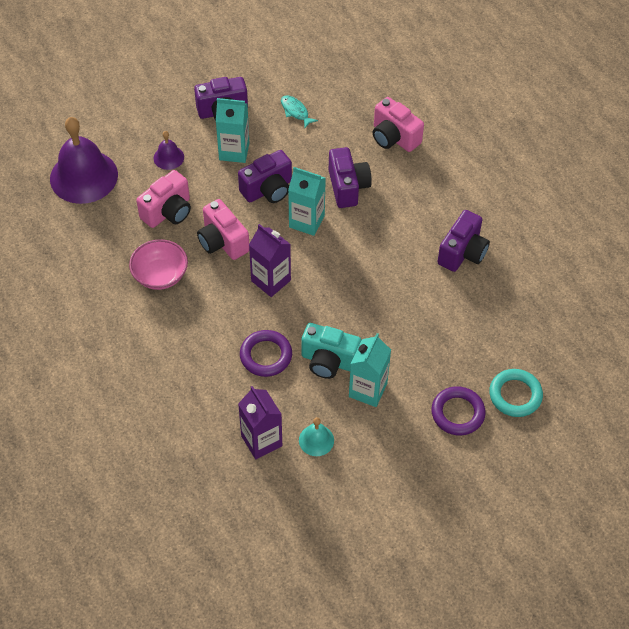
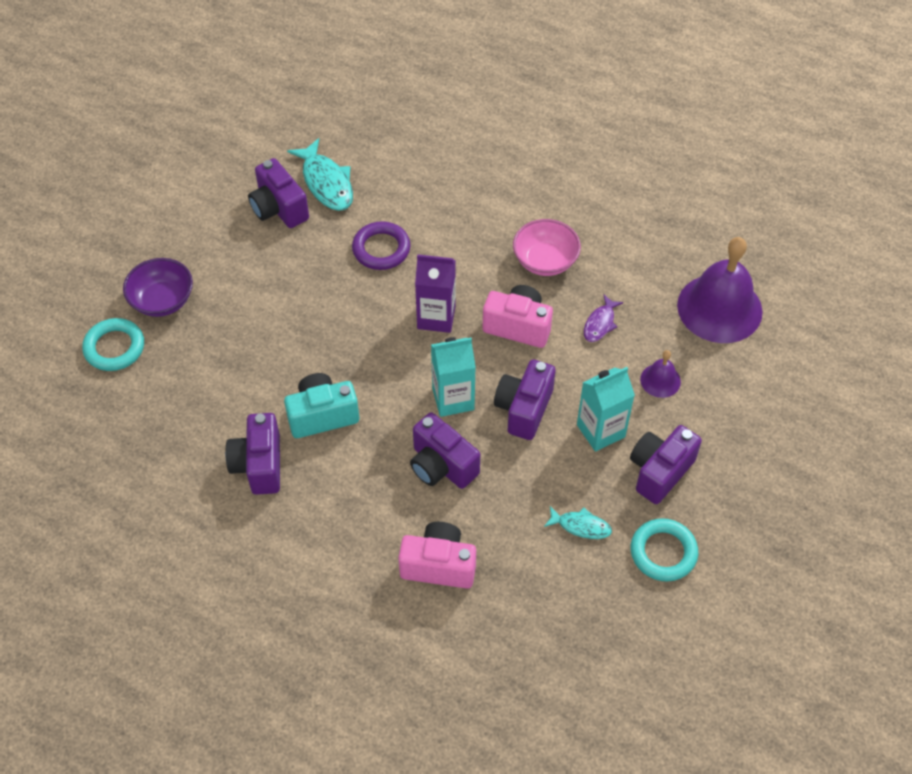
camera: 145 degrees right, 0 degrees up
pink camera [136,170,191,228] -> purple fish [584,295,623,342]
purple carton [238,386,282,459] -> turquoise fish [287,138,353,211]
turquoise bell [299,417,334,456] -> purple camera [248,158,309,228]
turquoise camera [301,323,362,379] -> turquoise camera moved to [284,373,359,438]
turquoise carton [349,333,391,407] -> none
purple ring [431,386,486,436] -> purple bowl [123,258,193,317]
none -> turquoise ring [631,518,698,581]

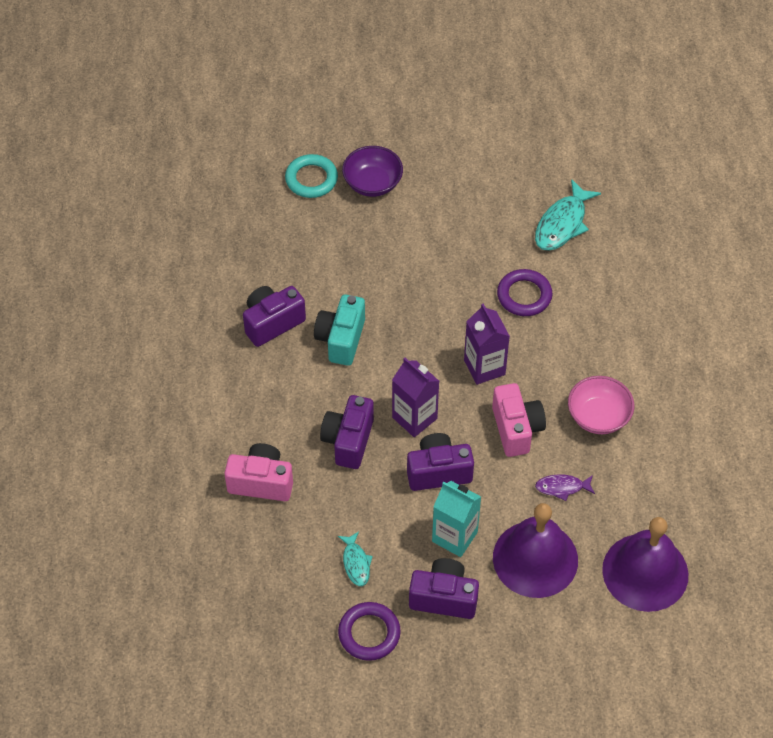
camera: 60 degrees right, 0 degrees up
purple camera [248,158,309,228] -> none
turquoise camera [284,373,359,438] -> turquoise camera turned 120 degrees counterclockwise [314,294,365,366]
pink camera [398,522,476,589] -> pink camera turned 60 degrees counterclockwise [225,443,293,501]
turquoise carton [431,337,476,417] -> purple carton [392,358,439,437]
turquoise ring [631,518,698,581] -> purple ring [338,602,401,661]
purple bell [640,350,681,398] -> purple bell [493,503,578,598], size x2.18

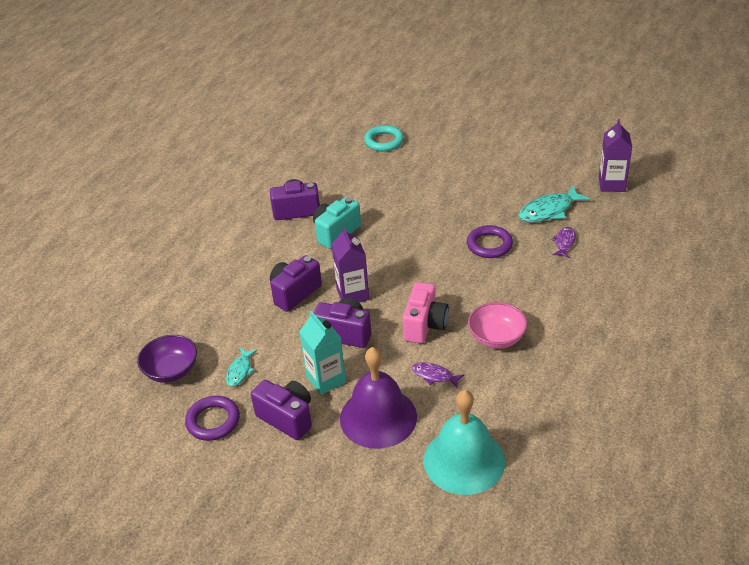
camera: 30 degrees right, 15 degrees down
pink camera [225,443,293,501] -> none
purple bowl [342,146,403,197] -> purple bowl moved to [137,335,197,383]
purple carton [464,304,510,385] -> purple carton moved to [599,119,632,192]
purple bell [602,517,688,612] -> turquoise bell [424,390,505,495]
none -> purple fish [551,227,576,258]

